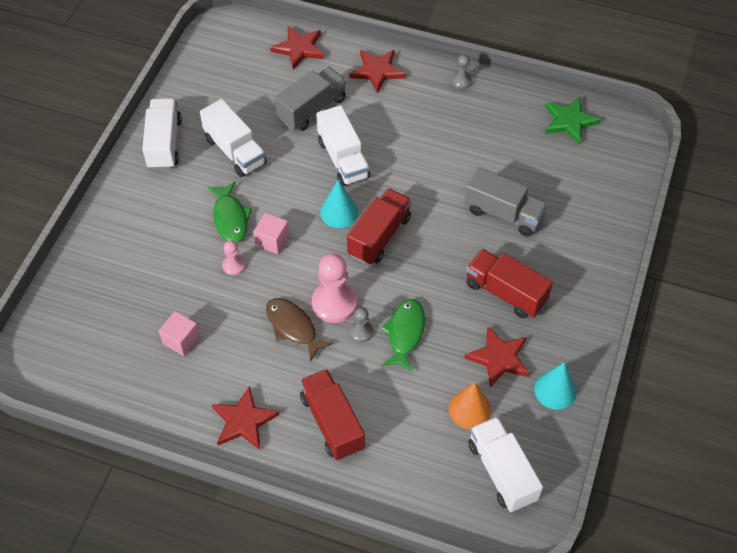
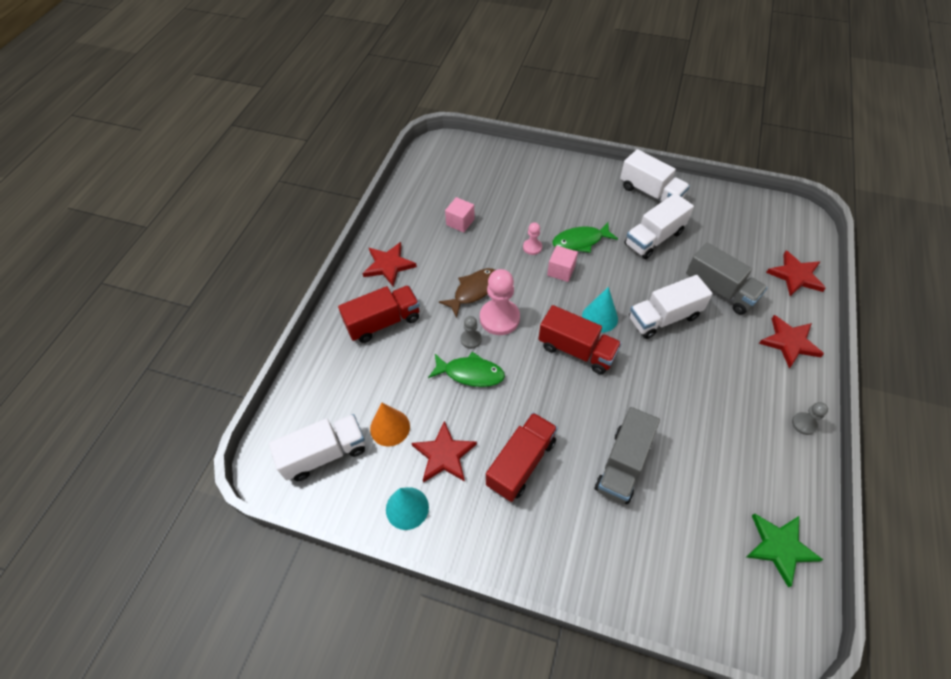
camera: 90 degrees right, 0 degrees up
white truck [142,98,182,170] -> white truck turned 45 degrees clockwise [620,149,690,202]

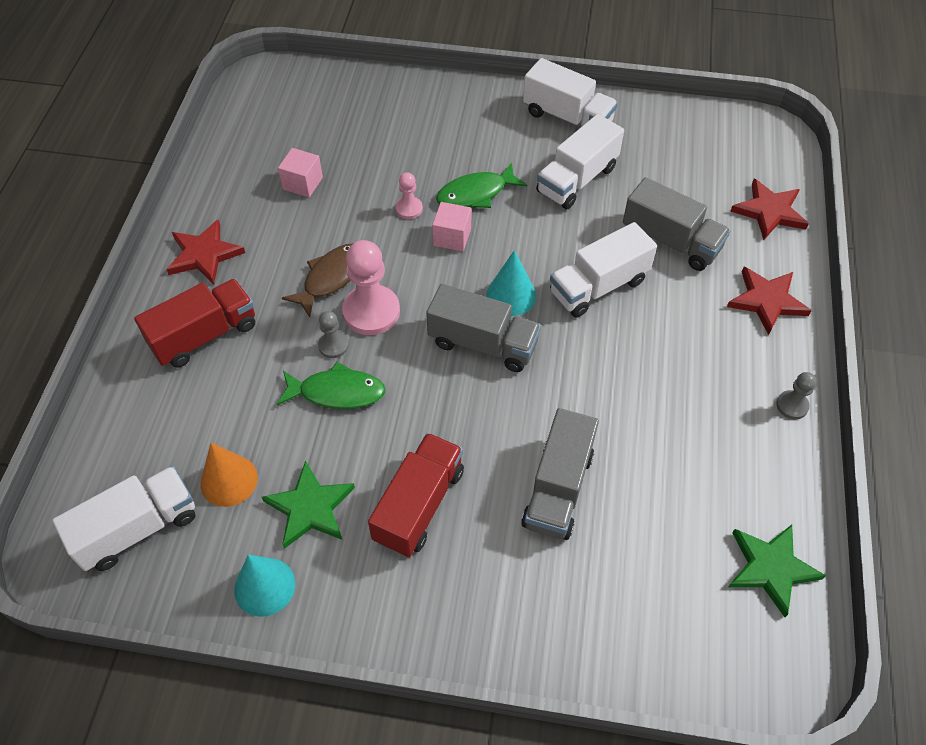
camera: 10 degrees left, 0 degrees up
red star [411,421,477,482] -> green star [262,461,355,549]
red truck [538,305,622,374] -> grey truck [426,284,541,372]

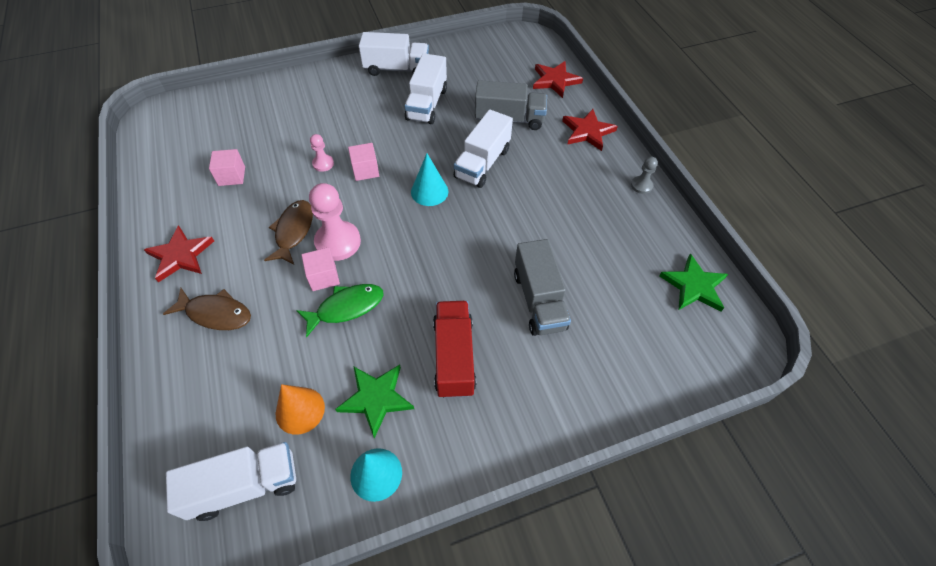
camera: 30 degrees left, 0 degrees up
white truck [52,466,195,571] -> white truck turned 45 degrees clockwise [166,442,296,521]
red truck [134,279,255,368] -> brown fish [163,288,251,330]
grey pawn [318,311,349,358] -> pink cube [301,247,340,291]
grey truck [426,284,541,372] -> none
green fish [436,162,527,208] -> none

